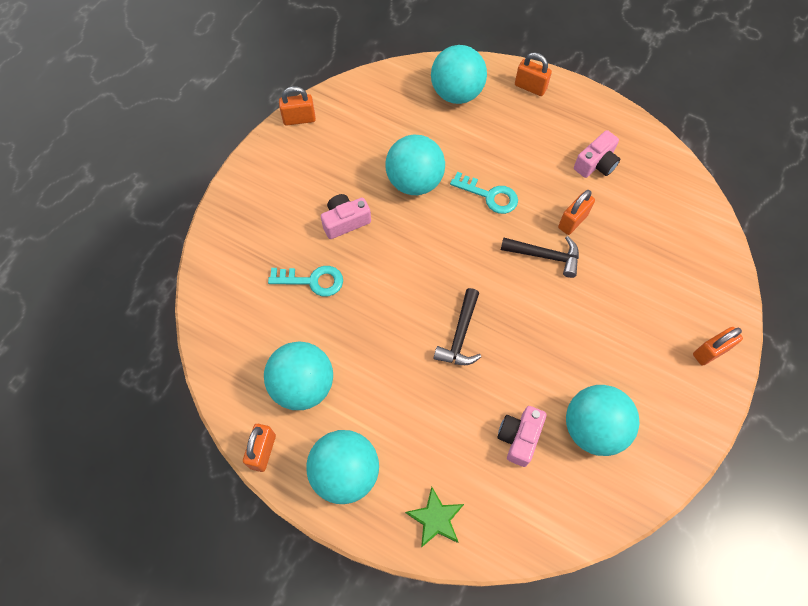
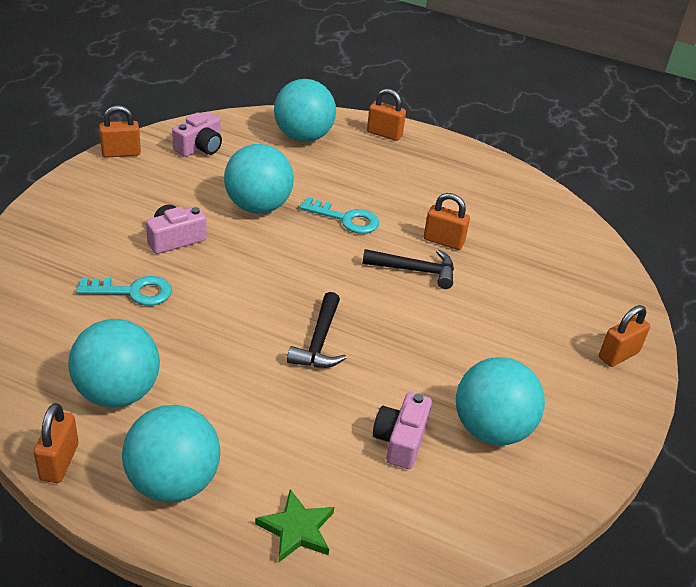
camera: 10 degrees left, 25 degrees down
orange padlock [558,190,595,235] -> orange padlock turned 75 degrees clockwise [424,193,470,250]
pink camera [574,130,620,178] -> pink camera moved to [172,111,222,157]

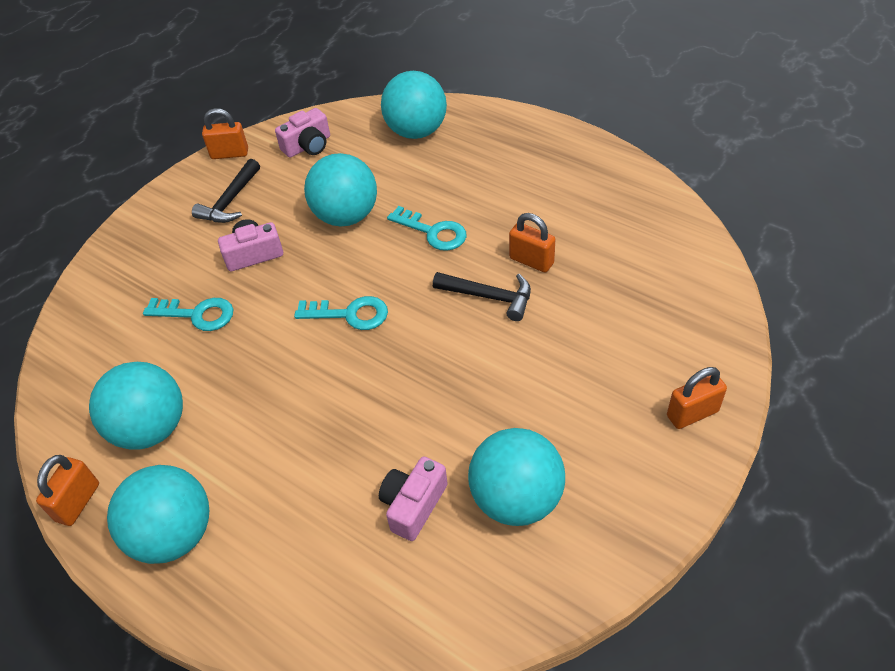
camera: 20 degrees right, 10 degrees up
green star [255,489,334,563] -> none
black hammer [287,292,347,368] -> black hammer moved to [192,159,260,223]
orange padlock [367,88,406,141] -> none
none -> turquoise key [294,296,388,330]

